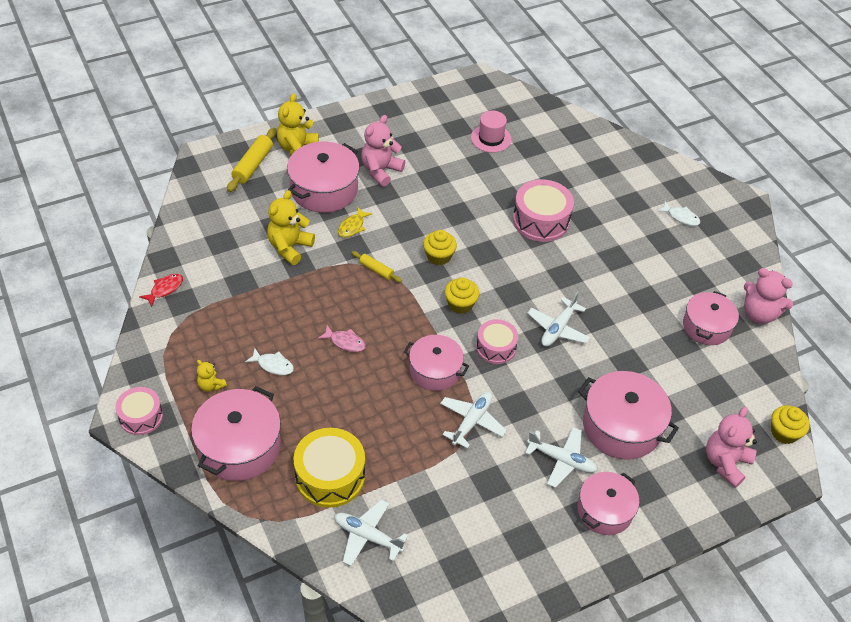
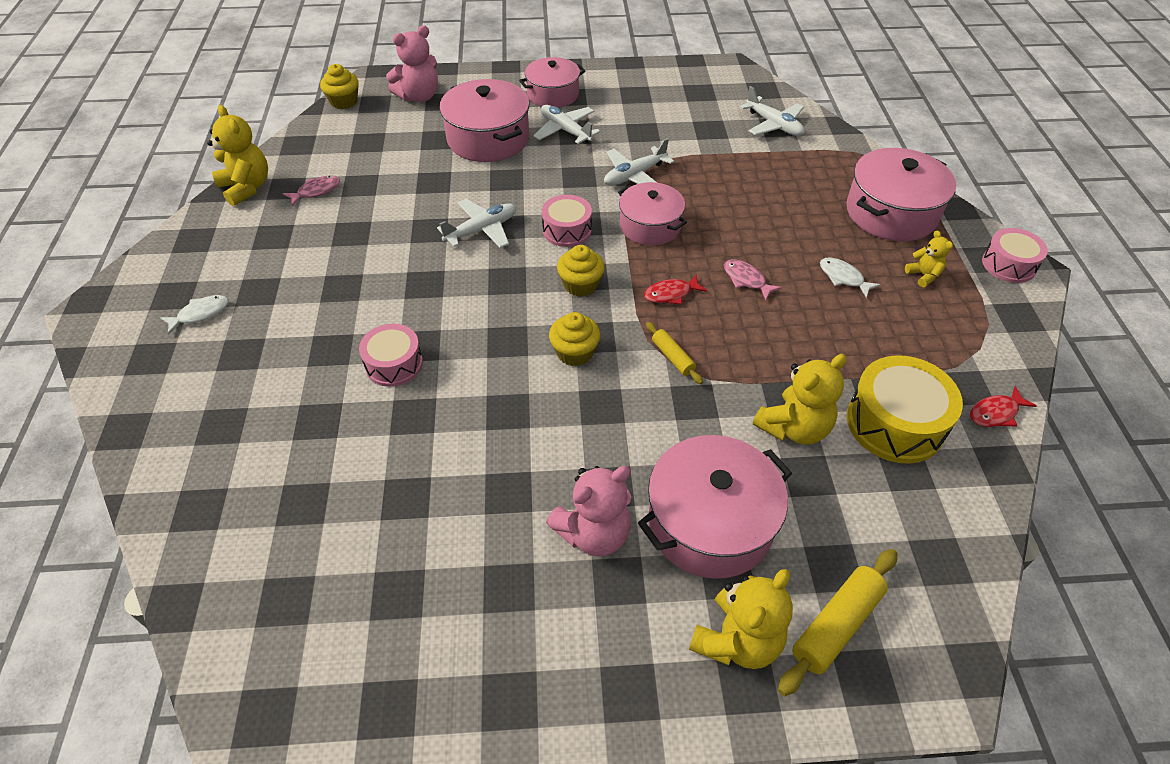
camera: 155 degrees left, 0 degrees up
yellow drum [293,428,365,508] -> yellow drum moved to [847,355,963,464]
yellow fish [338,208,372,238] -> none
pink hat [471,111,512,153] -> none
pink drum [513,179,574,242] -> pink drum [359,324,423,387], size x0.63
white fish [658,201,701,226] -> white fish turned 90 degrees clockwise [160,295,229,335]
pink pot [683,291,739,345] -> pink fish [283,176,340,206]
pink teddy bear [744,268,793,324] -> yellow teddy bear [207,105,268,206]
none -> red fish [644,274,707,305]

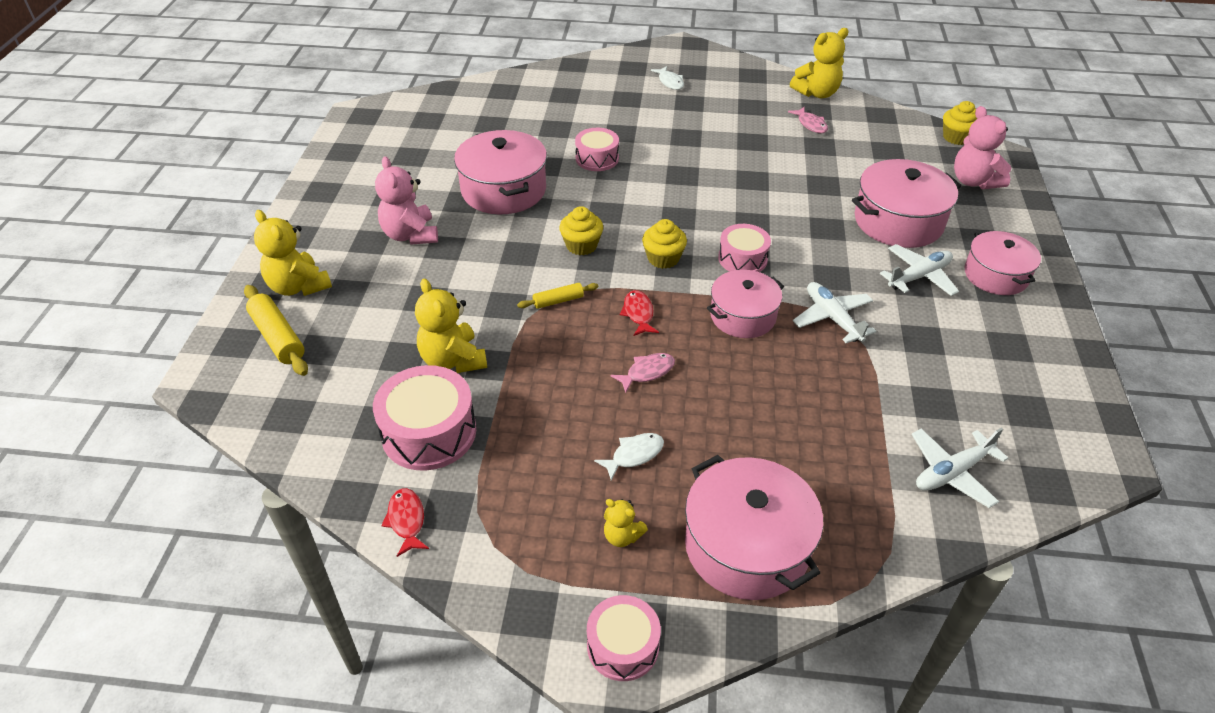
camera: 100 degrees right, 5 degrees down
white plane [437,199,516,248] -> none
pink pot [638,435,792,579] -> pink pot moved to [454,130,547,214]
yellow drum [847,355,963,464] -> pink drum [373,365,476,471]
yellow teddy bear [905,230,953,287] -> yellow teddy bear turned 45 degrees clockwise [604,499,648,547]

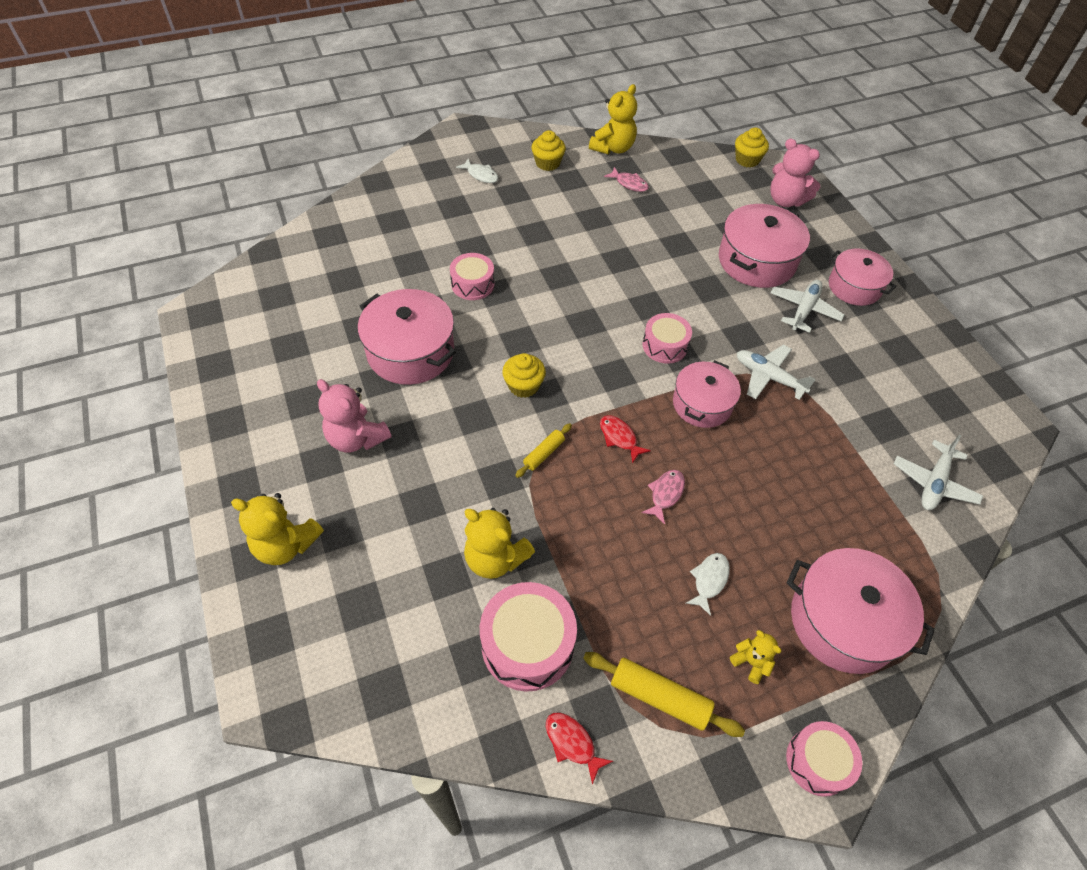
camera: 30 degrees left, 10 degrees up
yellow rolling pin [244,285,308,376] -> yellow rolling pin moved to [583,652,745,737]
yellow teddy bear [604,499,648,547] -> yellow teddy bear turned 135 degrees counterclockwise [730,630,782,684]
yellow cupcake [642,219,687,269] -> yellow cupcake moved to [531,130,566,171]

